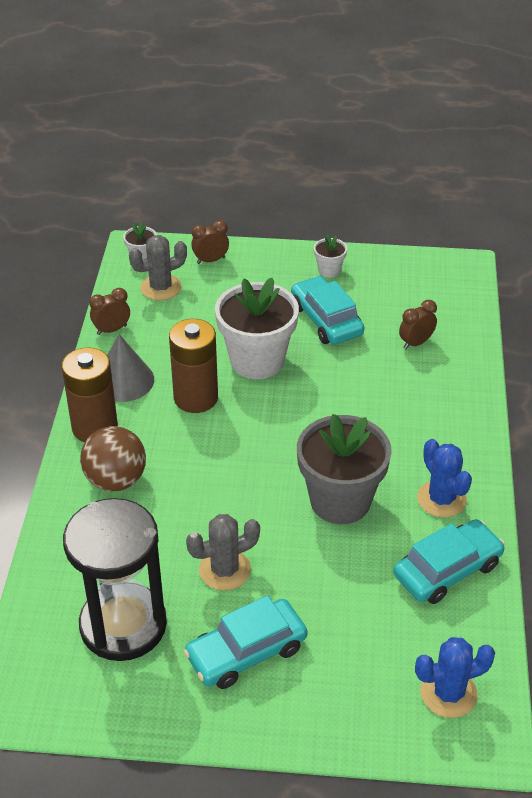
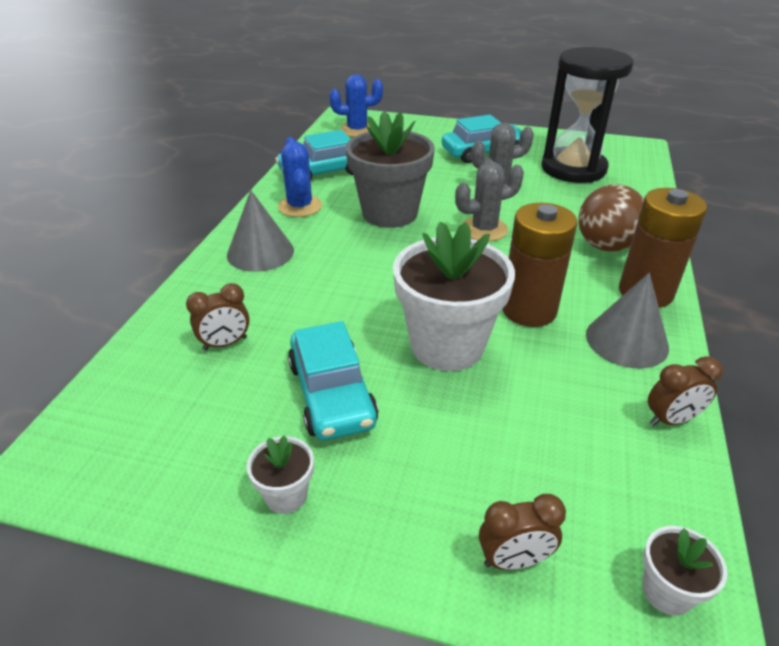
camera: 170 degrees left, 5 degrees down
grey cactus [129,235,187,300] -> grey cactus moved to [455,162,524,241]
none -> grey cone [227,190,294,272]

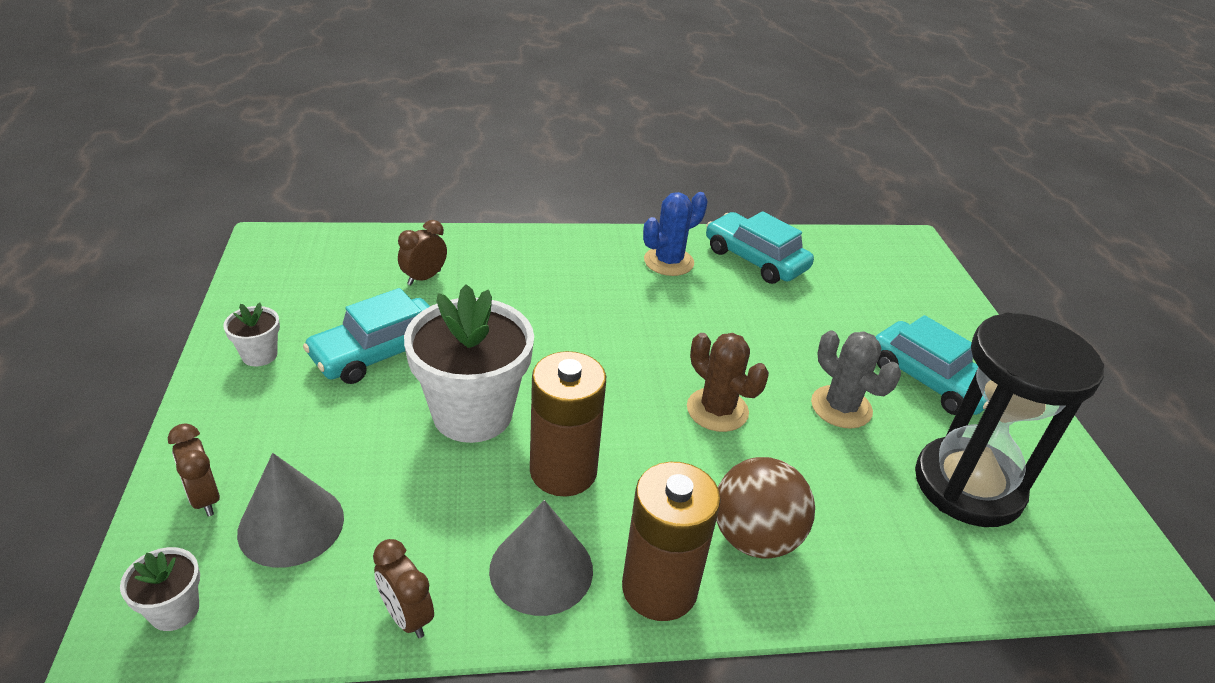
camera: 65 degrees right, 0 degrees up
brown clock [186,283,250,350] -> brown clock turned 90 degrees clockwise [398,220,447,286]
grey cone [227,190,294,272] -> grey cone moved to [237,453,344,568]
blue cactus [329,74,383,137] -> none
grey flower pot [346,111,435,228] -> none
grey cactus [455,162,524,241] -> brown cactus [687,333,769,432]

